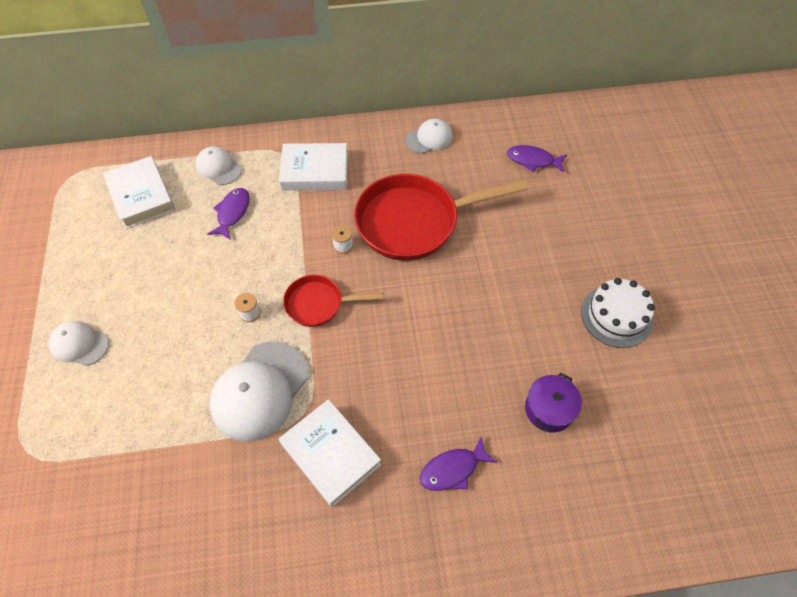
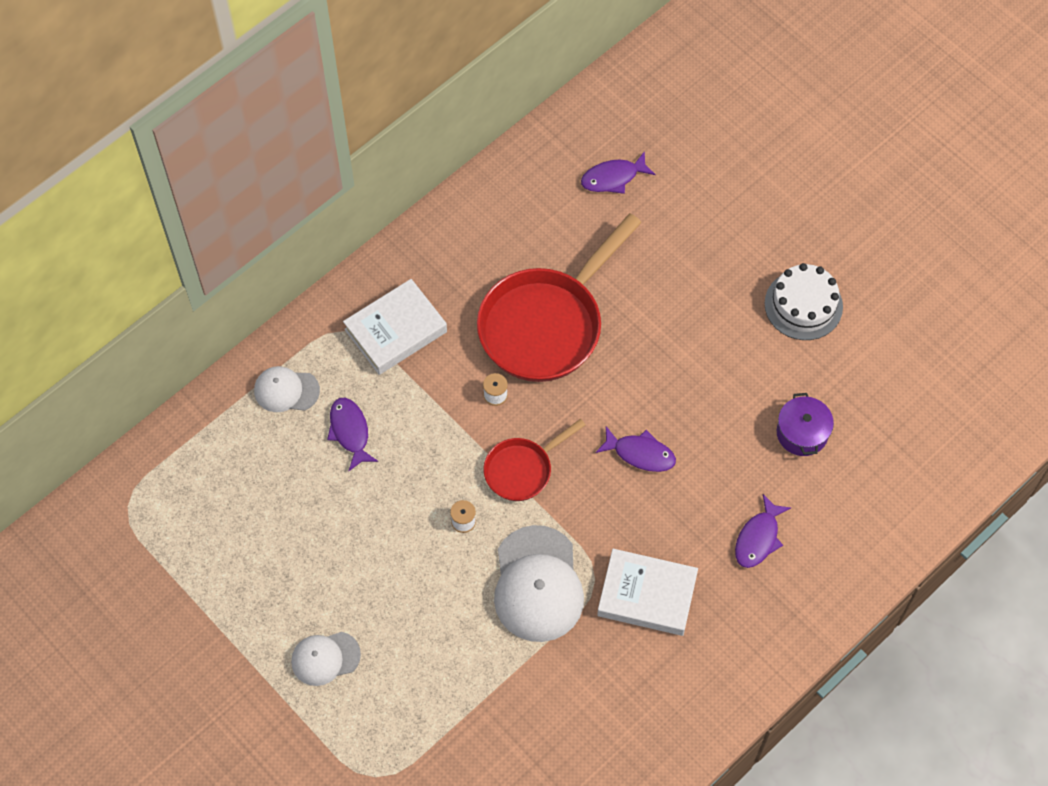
camera: 35 degrees left, 5 degrees up
white book [103,156,175,229] -> none
white cap [406,119,453,154] -> none
none -> purple fish [596,426,676,472]

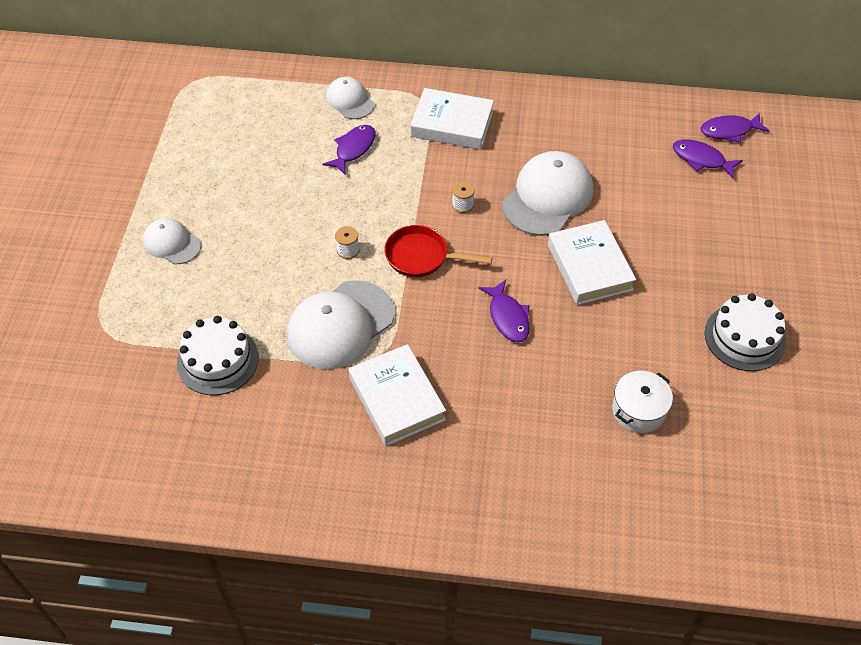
camera: 50 degrees right, 10 degrees down
red pan [477,213,642,382] -> white cap [502,151,593,236]
purple fish [735,494,791,568] -> purple fish moved to [701,113,770,143]
purple pot [777,393,834,456] -> white pot [612,371,673,433]
none -> white cake [177,316,259,395]
none -> white book [548,220,636,305]

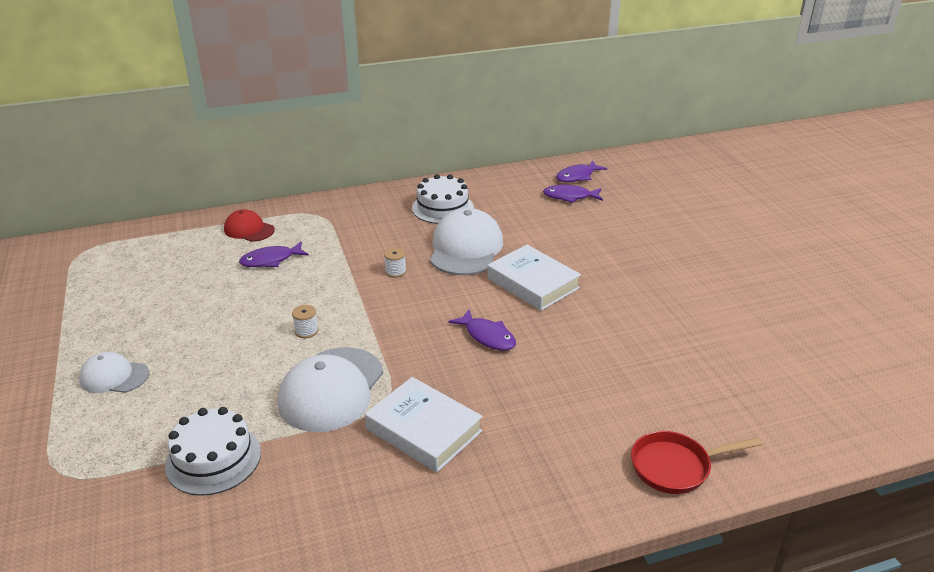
camera: 25 degrees left, 20 degrees down
purple fish [322,125,376,175] -> purple fish turned 120 degrees counterclockwise [239,242,309,267]
white cap [326,77,374,119] -> red cap [224,209,275,242]
red pan [384,225,493,277] -> red pan moved to [631,431,762,494]
white book [411,88,494,150] -> none
white pot [612,371,673,433] -> none
white cake [704,293,786,371] -> white cake moved to [412,174,474,224]

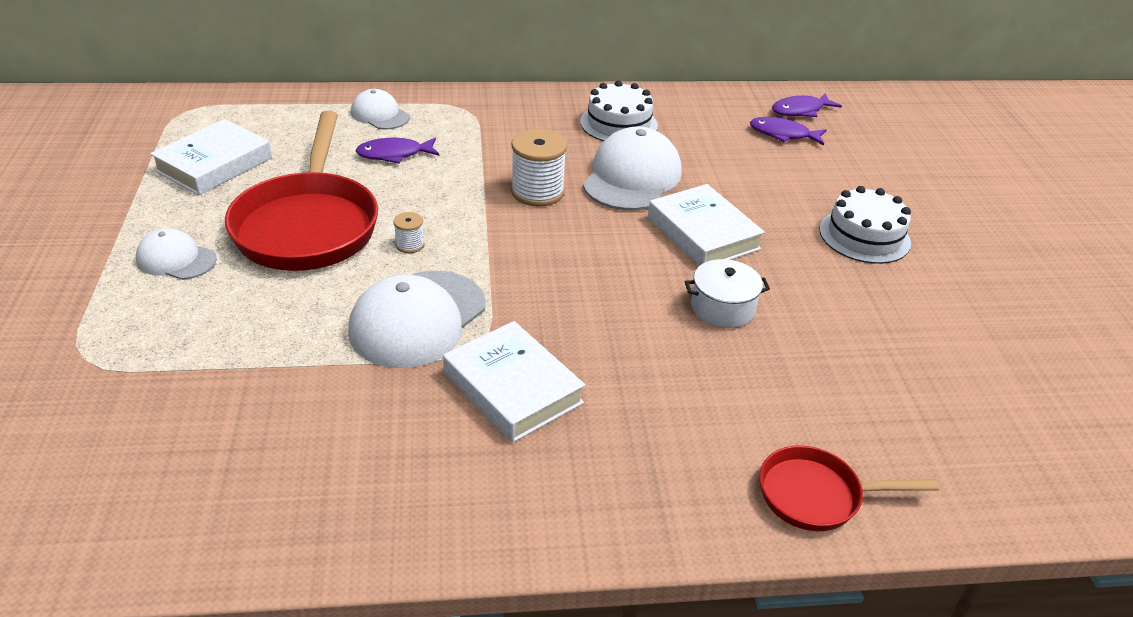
camera: 10 degrees right, 5 degrees up
white cake [165,407,261,496] -> white cake moved to [820,186,911,264]
red cap [224,209,275,242] -> white cap [351,89,410,130]
white spool [384,247,406,278] -> white spool [511,129,567,207], size x2.03
purple fish [448,309,516,351] -> none
none -> white book [150,119,272,195]
none -> red pan [225,111,378,271]
none -> white pot [685,259,770,328]

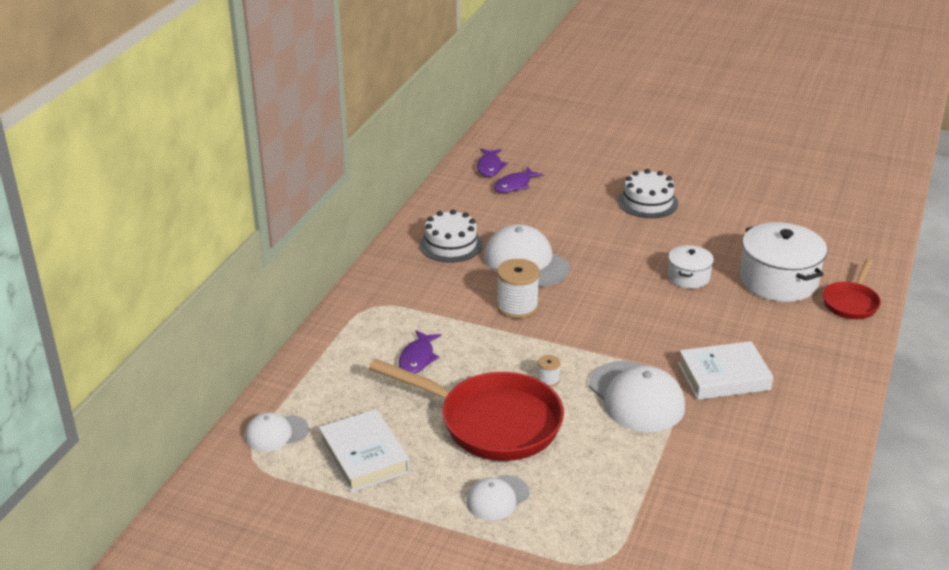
camera: 60 degrees left, 5 degrees down
white cap [351,89,410,130] -> white cap moved to [245,412,309,451]
white book [648,184,765,266] -> none
none -> white pot [740,222,827,302]

